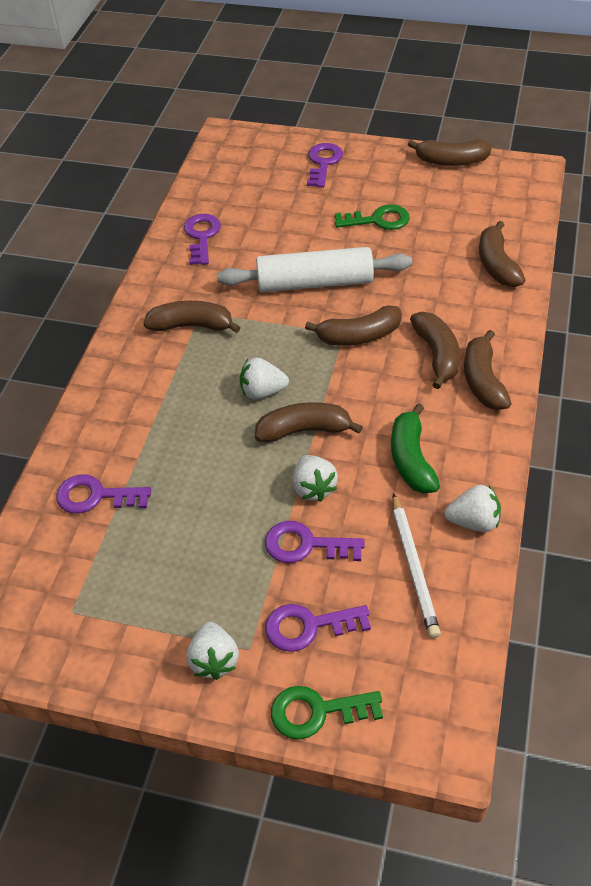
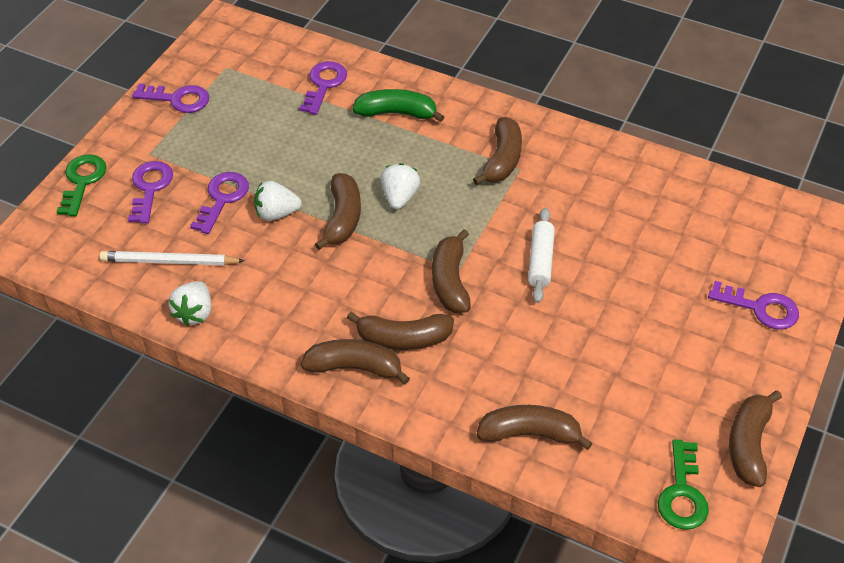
camera: 100 degrees right, 0 degrees up
purple key [184,214,221,265] -> purple key moved to [132,83,209,113]
white strawberry [187,622,239,680] -> none
white rolling pin [217,247,412,292] -> white rolling pin [528,208,555,303], size x0.57
green key [335,204,410,230] -> green key moved to [658,439,709,530]
green banana [391,403,440,494] -> green banana moved to [352,89,444,122]

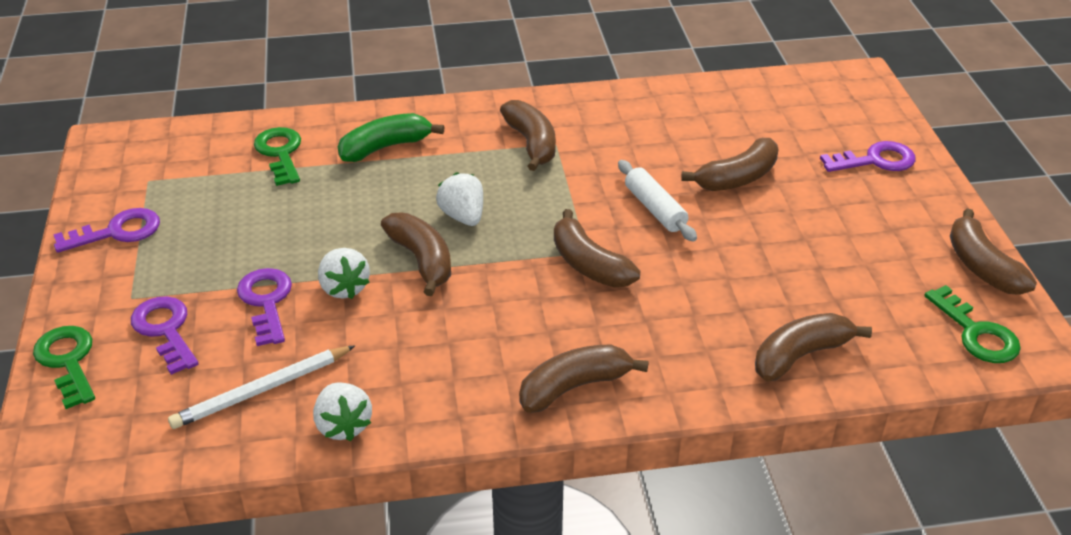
camera: 35 degrees left, 10 degrees down
white strawberry [254,181,302,221] -> white strawberry turned 75 degrees counterclockwise [318,248,370,299]
purple key [299,61,347,115] -> green key [254,127,301,186]
brown banana [347,312,454,350] -> brown banana moved to [681,138,779,191]

